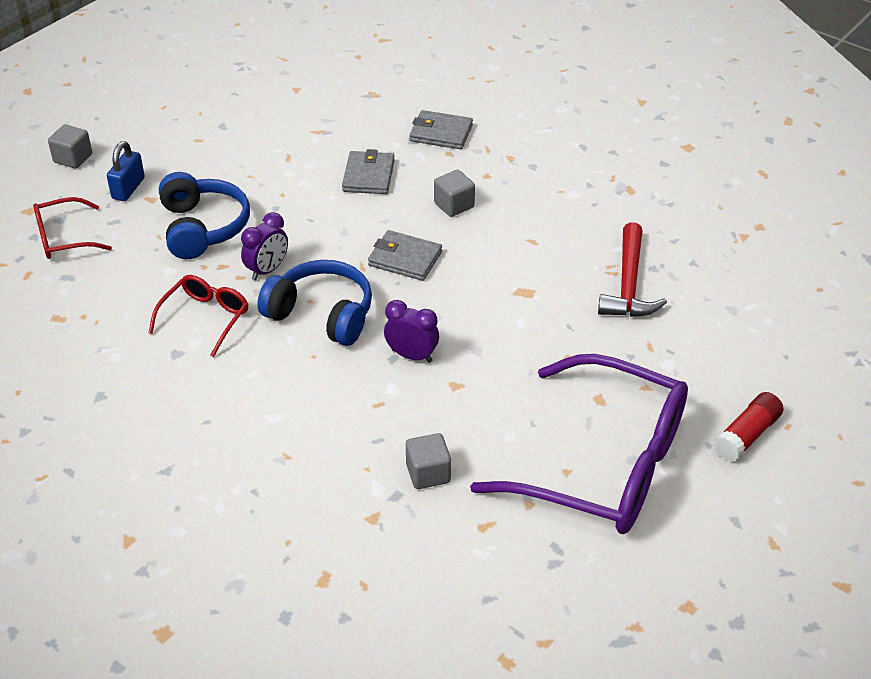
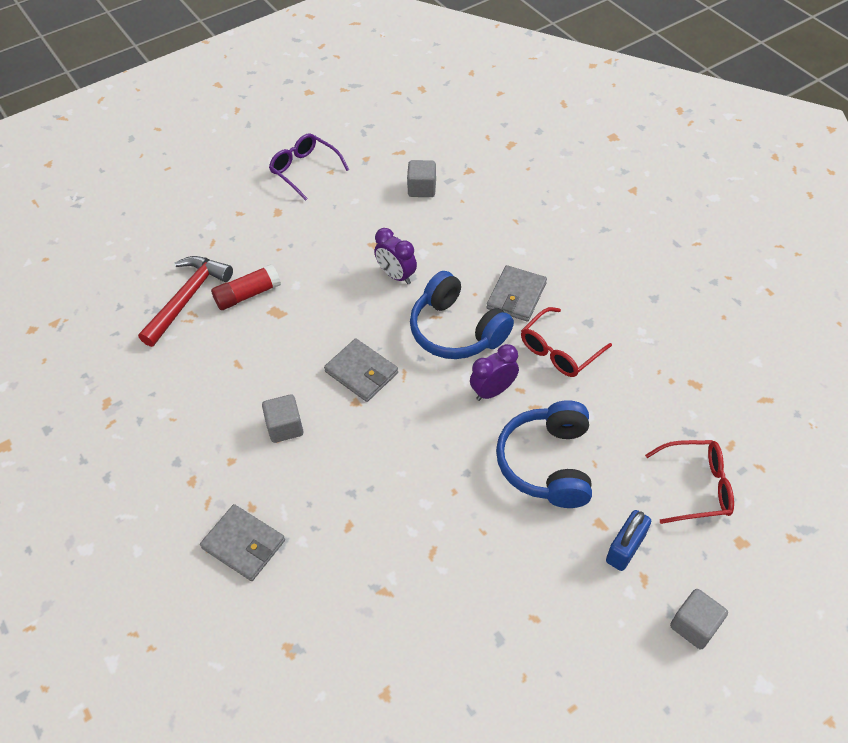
camera: 160 degrees left, 10 degrees up
grey wallet [342,149,395,194] -> grey wallet moved to [486,265,547,322]
purple glasses [470,354,688,534] -> purple glasses [269,133,349,201], size x0.47
red glue stick [713,392,784,462] -> red glue stick moved to [211,264,281,310]

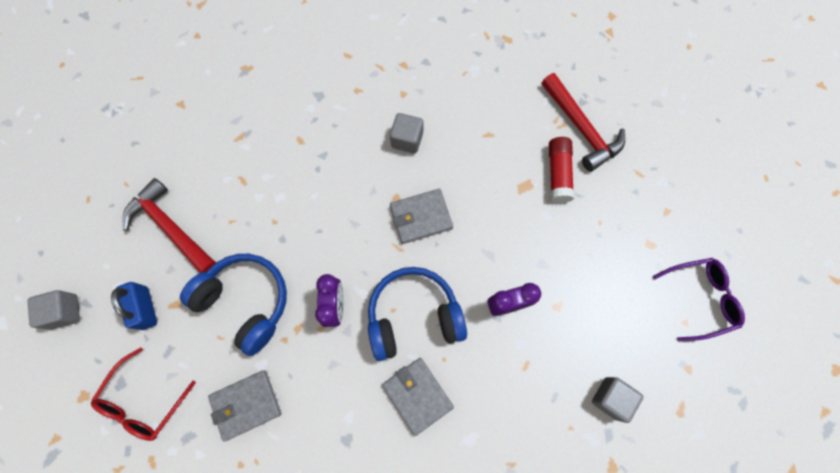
camera: 120 degrees right, 20 degrees up
grey wallet [200,504,285,581] -> grey wallet moved to [208,370,281,442]
red glasses [521,307,612,377] -> none
none -> red hammer [123,178,216,273]

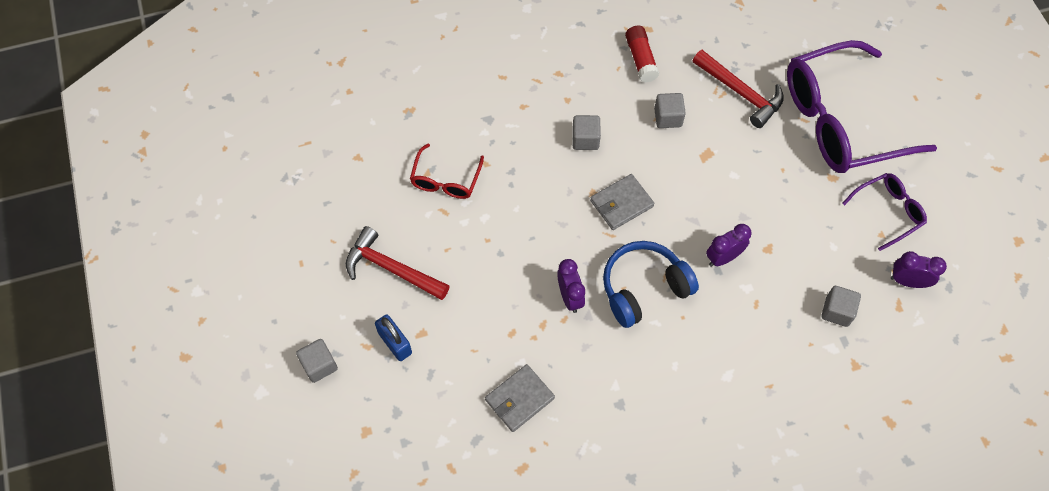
camera: 15 degrees left, 10 degrees down
red glasses [91,347,196,441] -> red glasses moved to [410,144,484,199]
blue headphones [180,254,287,356] -> none
grey wallet [382,358,454,436] -> none
red glue stick [549,137,574,203] -> red glue stick moved to [625,26,659,82]
none -> grey cube [654,93,686,128]
none -> purple glasses [787,40,937,173]
none -> purple clock [891,251,947,288]

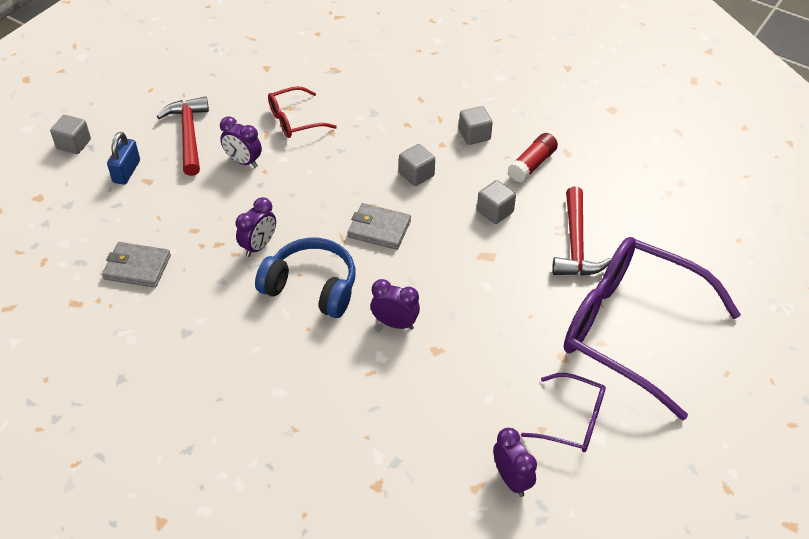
camera: 50 degrees right, 15 degrees down
grey cube [821,286,861,327] -> grey cube moved to [459,106,493,145]
none -> purple clock [220,117,262,168]

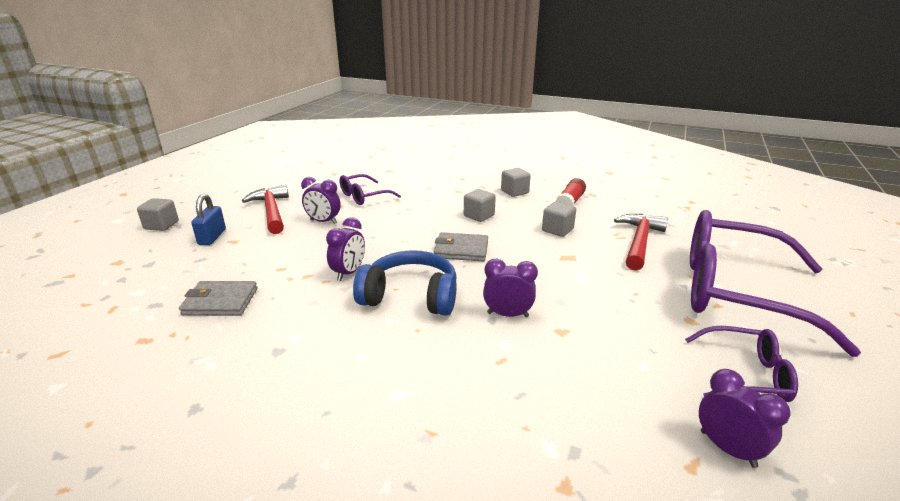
camera: 10 degrees left, 20 degrees down
red glasses [268,86,337,138] -> purple glasses [339,174,401,205]
red hammer [552,187,611,276] -> red hammer turned 150 degrees counterclockwise [614,214,668,271]

